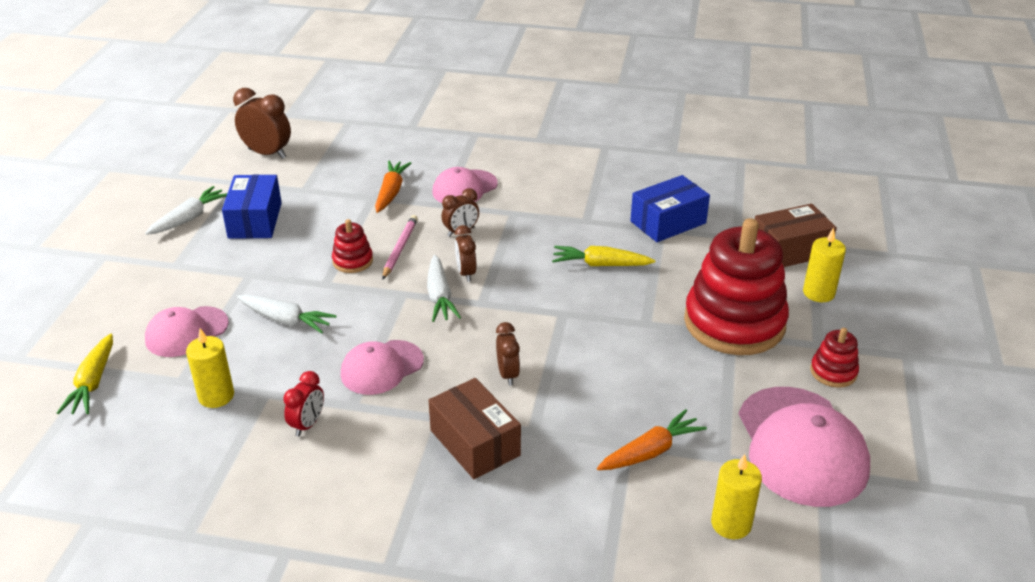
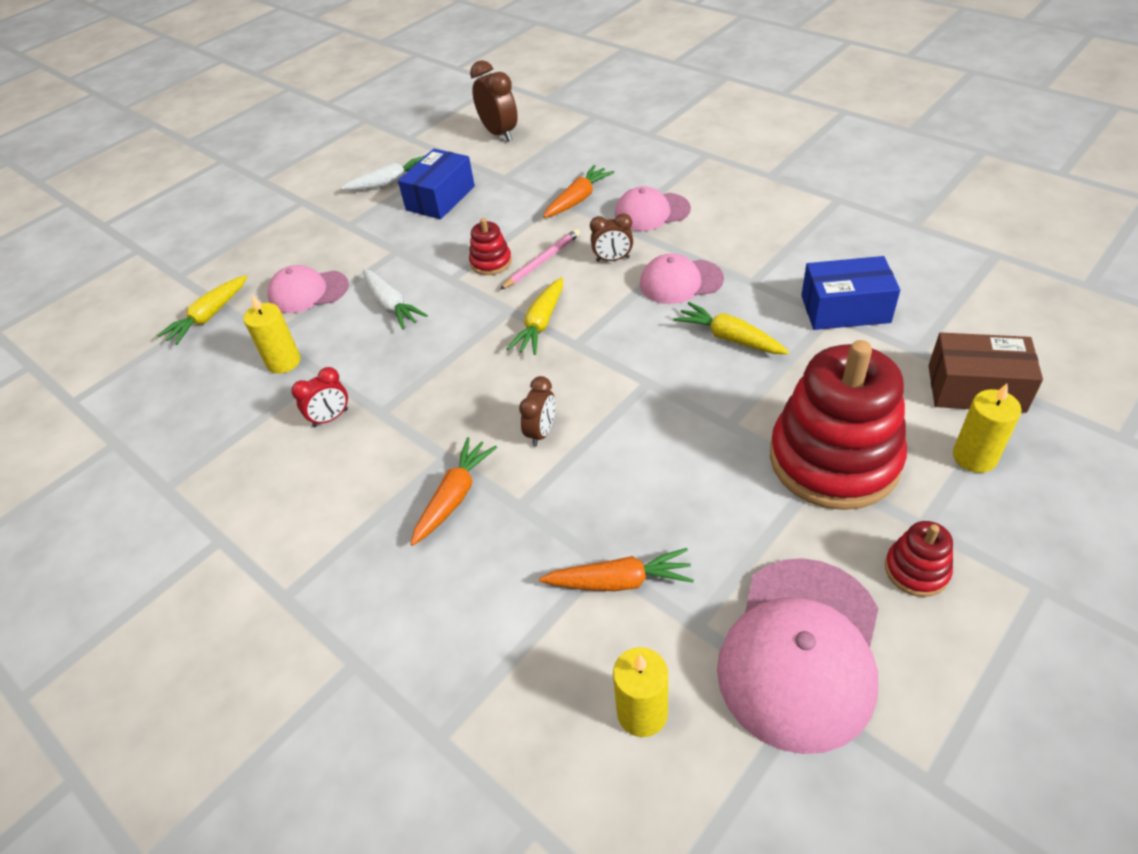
camera: 35 degrees right, 10 degrees up
pink cap [341,340,424,395] -> pink cap moved to [640,254,724,304]
white carrot [427,255,461,322] -> yellow carrot [507,277,563,355]
brown box [428,378,521,479] -> orange carrot [411,437,497,546]
brown clock [455,225,476,282] -> none

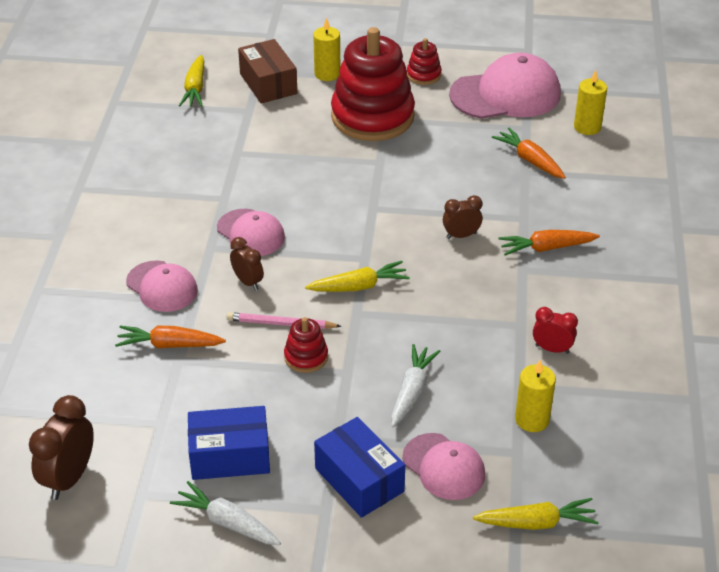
camera: 130 degrees left, 5 degrees down
yellow carrot [674,302,789,354] -> yellow carrot moved to [179,55,204,107]
blue box [801,256,900,330] -> blue box moved to [314,417,405,518]

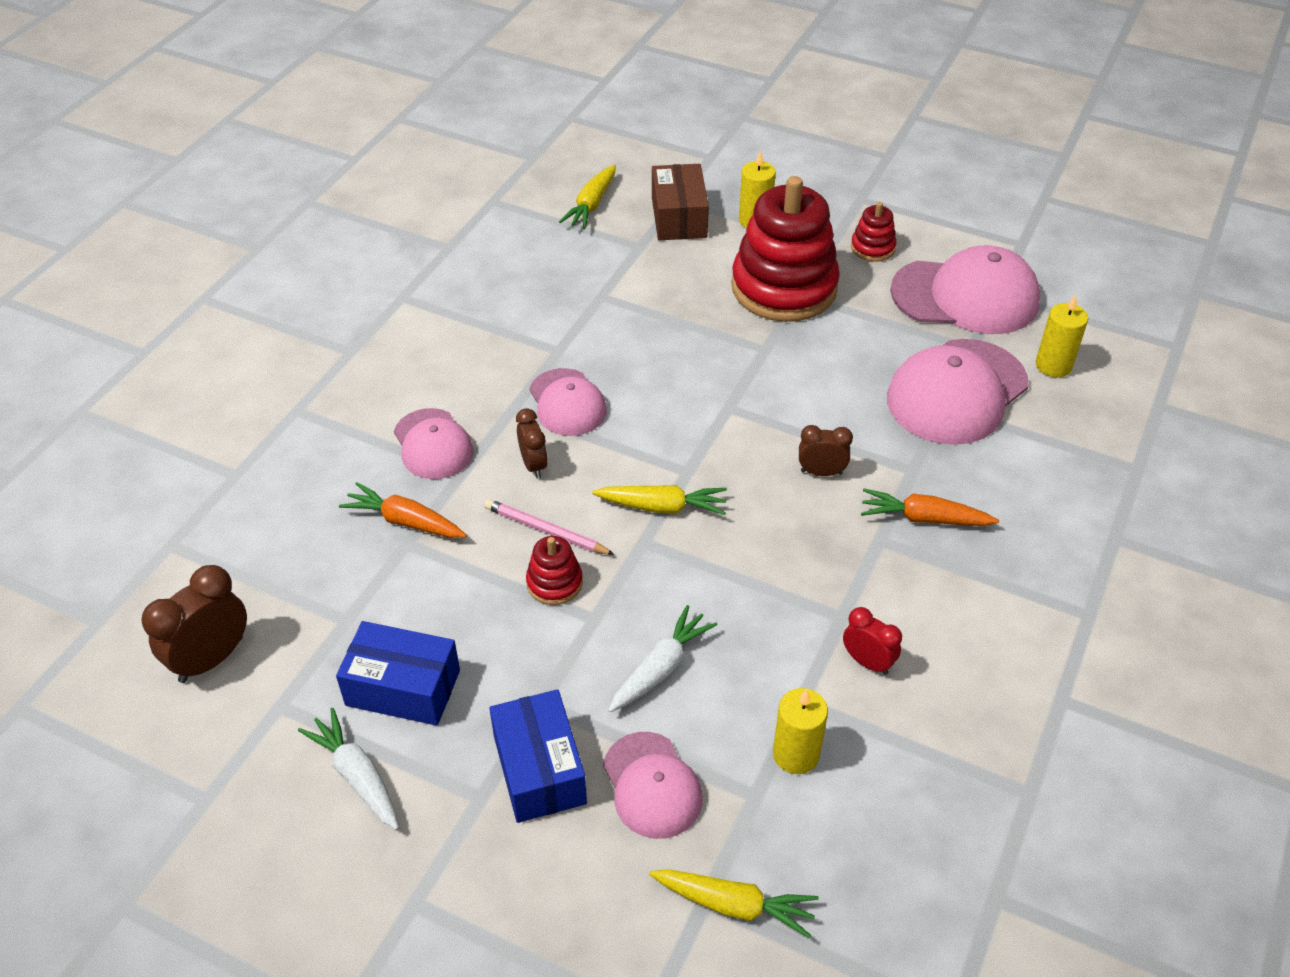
camera: 20 degrees right, 5 degrees up
orange carrot [492,128,566,179] -> pink cap [887,339,1028,445]

